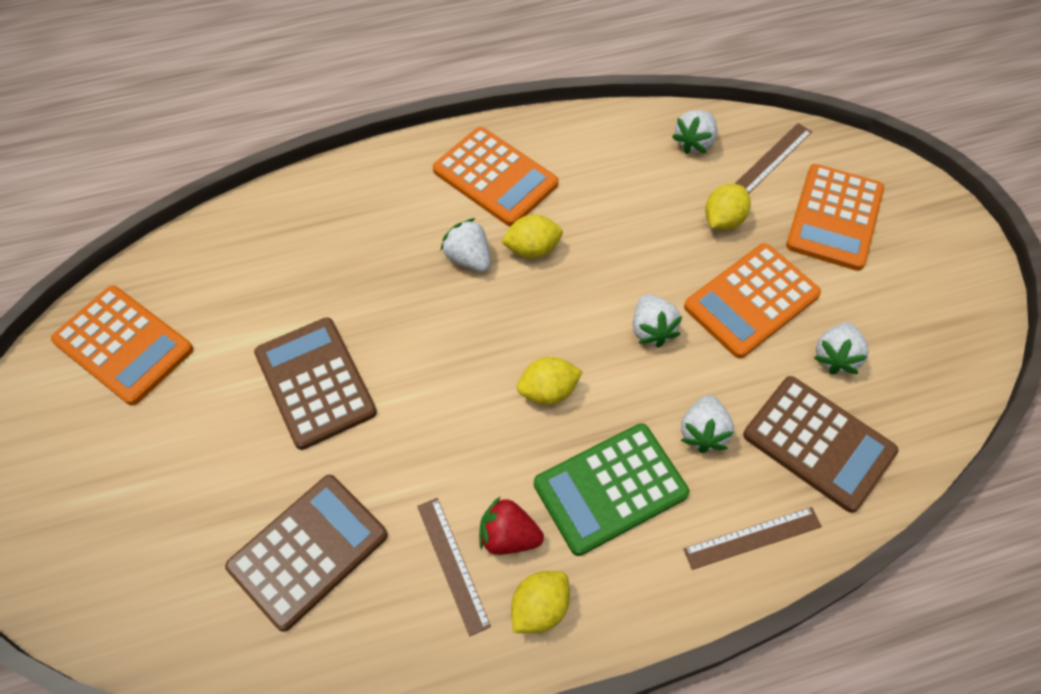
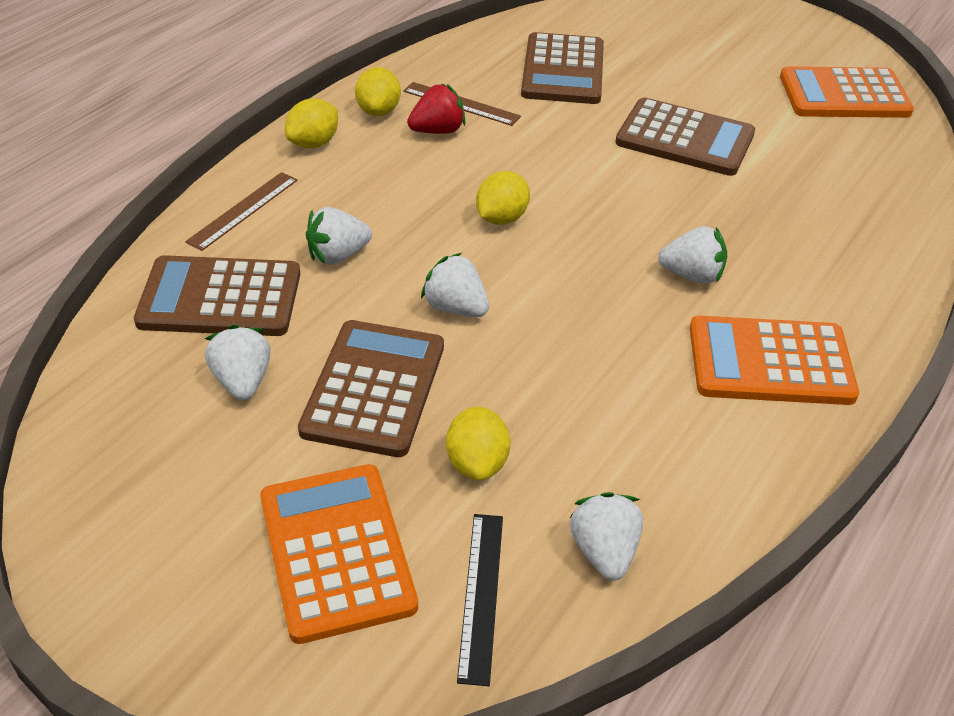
camera: 140 degrees right, 15 degrees down
yellow lemon [501,214,563,258] -> yellow lemon moved to [285,98,338,148]
green calculator [534,423,689,556] -> none
white strawberry [681,395,734,453] -> white strawberry turned 90 degrees counterclockwise [306,207,372,265]
orange calculator [684,243,821,359] -> brown calculator [298,320,444,457]
brown ruler [735,123,812,194] -> black ruler [457,514,503,686]

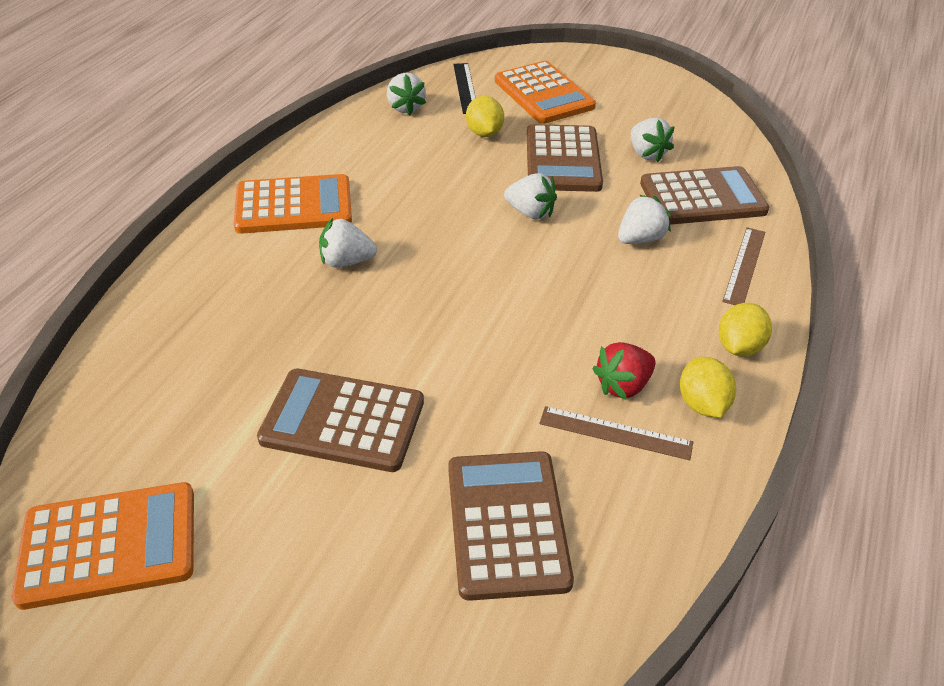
camera: 170 degrees right, 0 degrees up
yellow lemon [476,171,530,225] -> none

